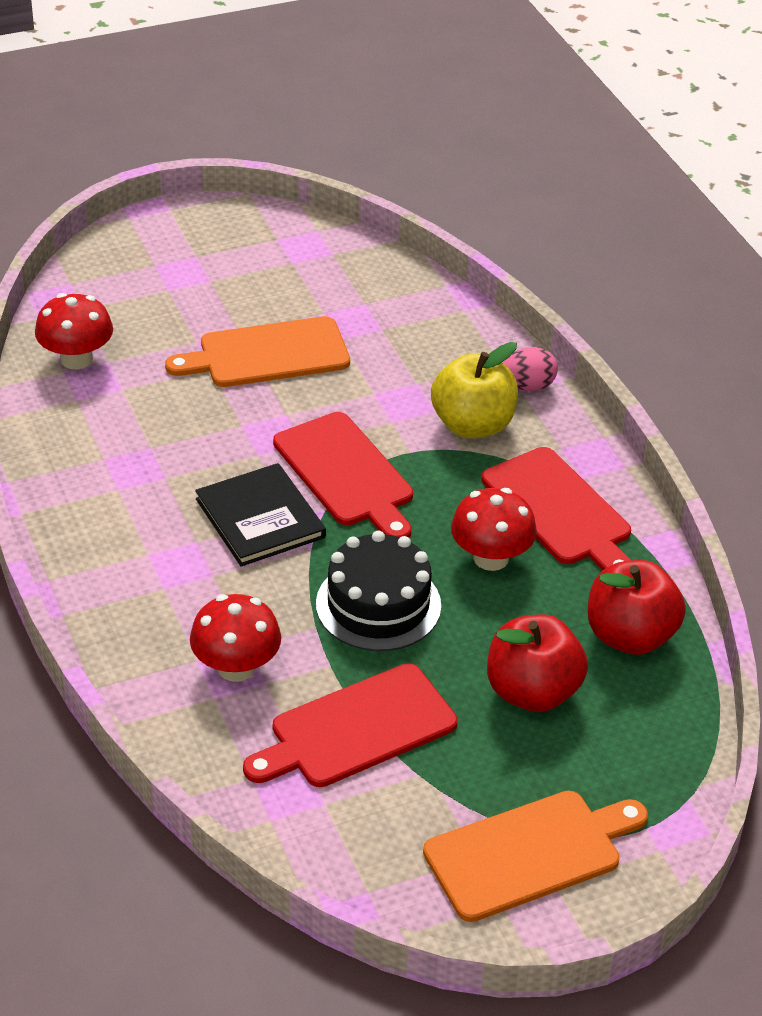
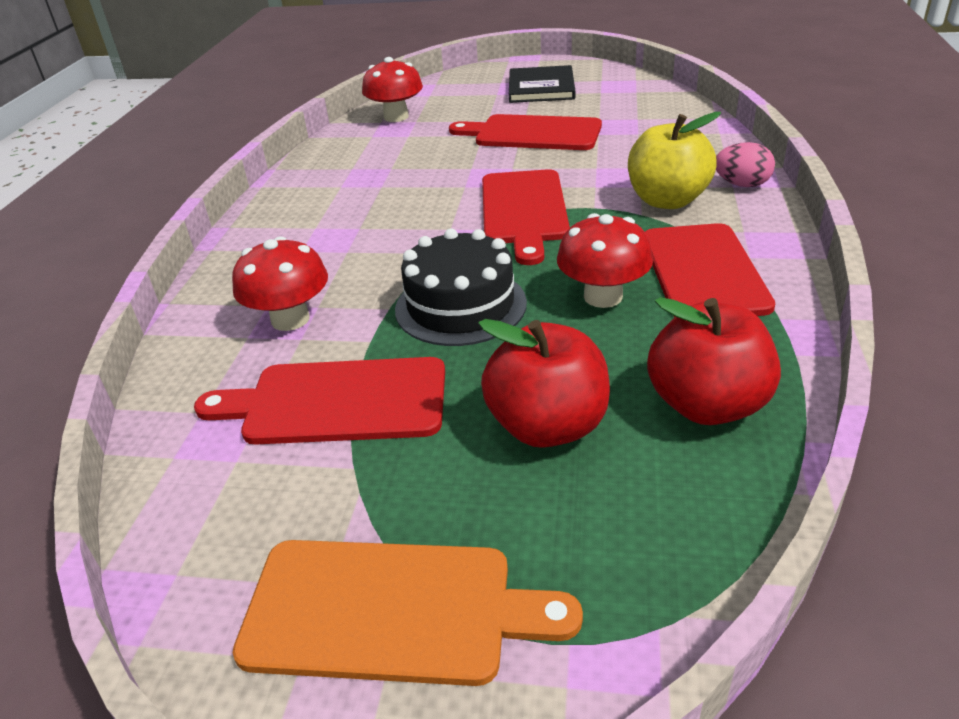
camera: 35 degrees right, 5 degrees down
orange cutting board [165,316,350,387] -> red cutting board [449,114,602,150]
black book [195,463,326,567] -> black book moved to [509,65,575,103]

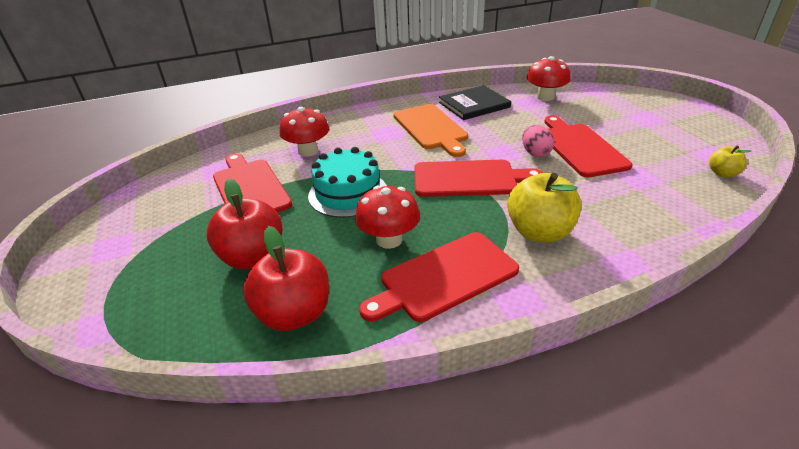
camera: 60 degrees right, 0 degrees up
orange cutting board [233,540,583,686] -> orange cutting board moved to [393,104,468,157]
black cake [395,228,527,346] -> turquoise cake [308,147,387,218]
red cutting board [482,169,570,265] -> red cutting board turned 150 degrees counterclockwise [415,160,543,197]
black book [509,65,575,103] -> black book moved to [439,85,511,120]
pink egg [716,142,775,187] -> pink egg moved to [522,125,554,157]
none -> yellow apple [709,145,751,177]

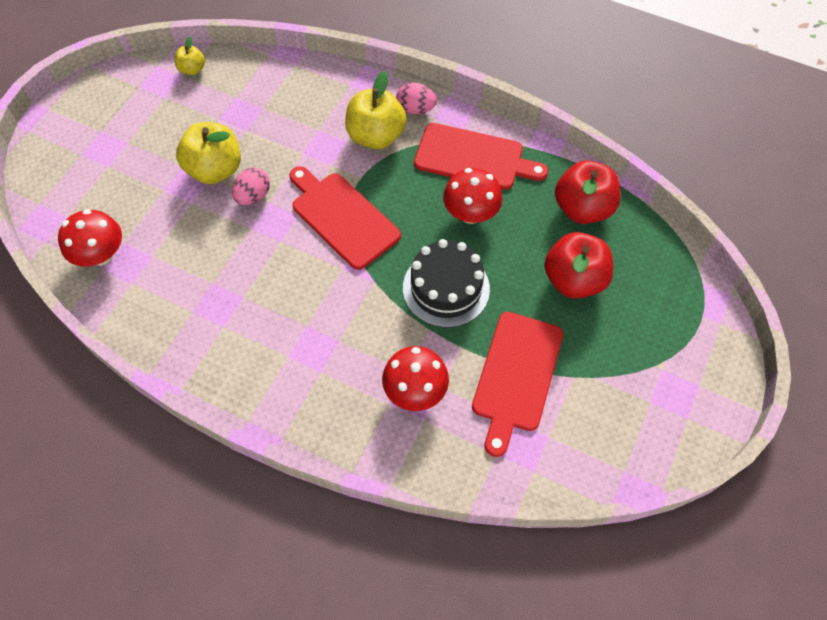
camera: 135 degrees left, 25 degrees up
turquoise cake [308,147,387,218] -> black cake [403,239,490,328]
orange cutting board [393,104,468,157] -> none
black book [439,85,511,120] -> none
red cutting board [544,116,632,177] -> yellow apple [176,122,241,184]
none -> pink egg [396,82,437,114]

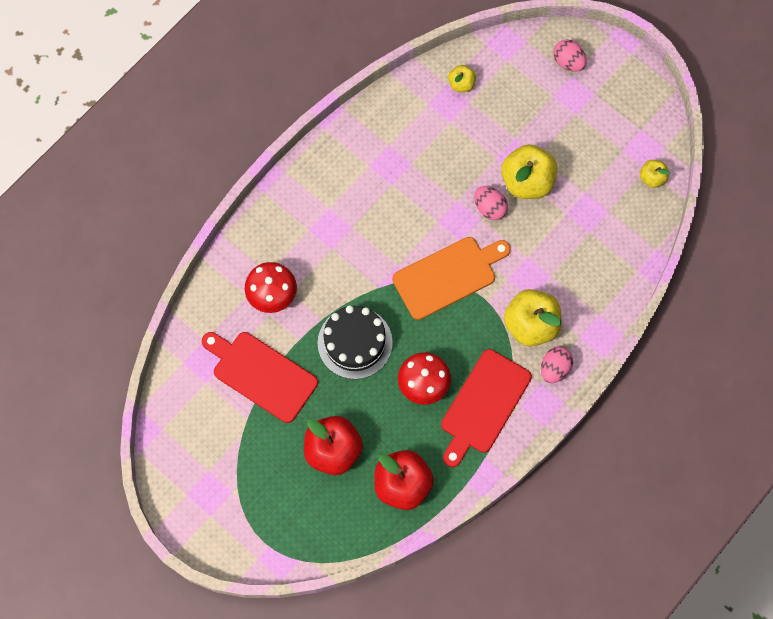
camera: 105 degrees right, 10 degrees up
red mushroom [58,209,122,267] -> yellow apple [448,65,476,92]
red cutting board [289,166,401,270] -> orange cutting board [392,237,511,320]
none -> pink egg [553,39,587,72]

